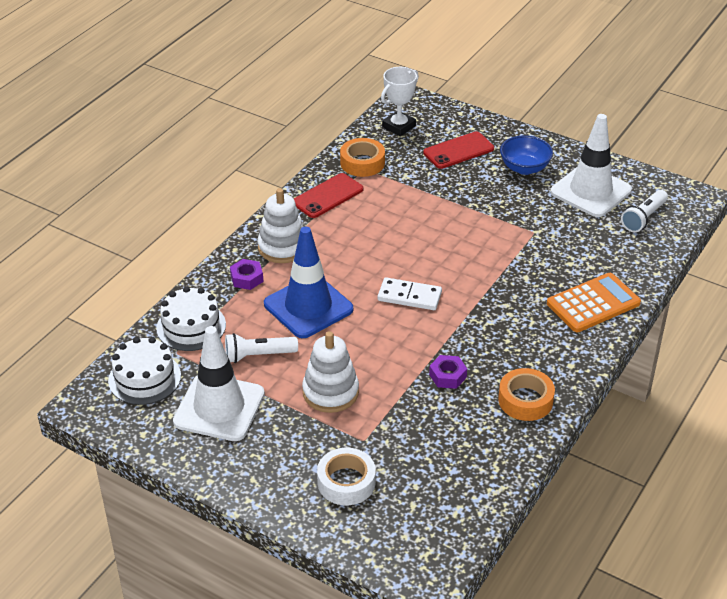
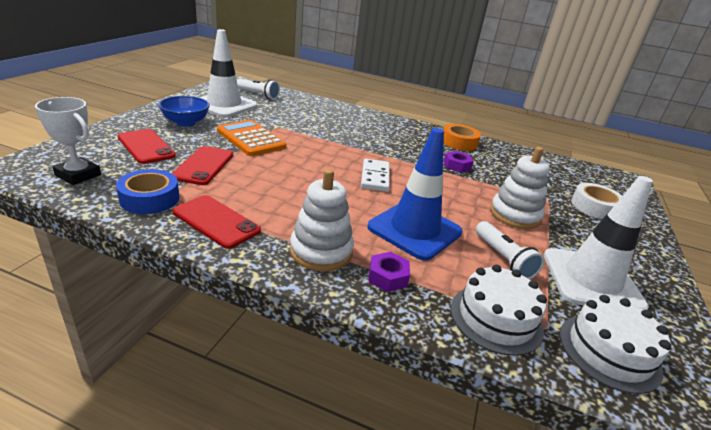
camera: 105 degrees left, 10 degrees down
orange tape [340,138,385,177] -> blue tape [116,169,179,214]
orange calculator [547,273,641,332] -> orange calculator moved to [217,120,286,156]
none -> red phone [172,146,233,185]

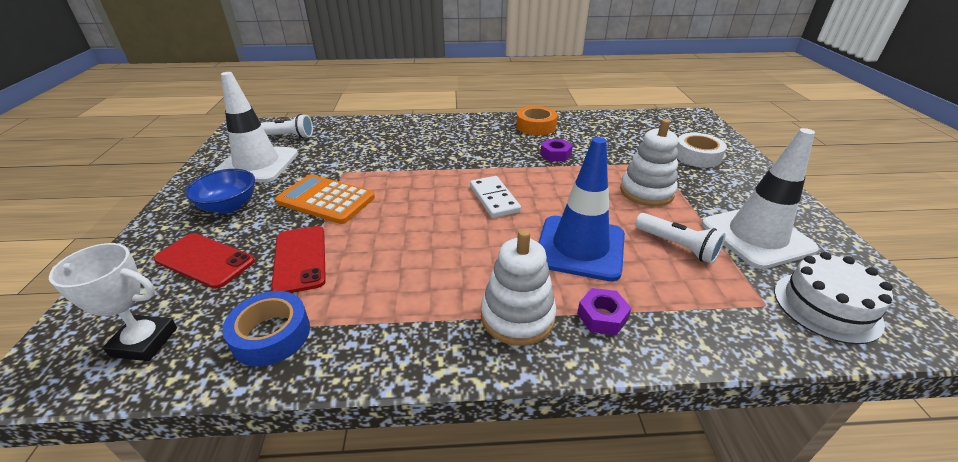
camera: 20 degrees left, 5 degrees up
red phone [173,195,261,249] -> none
white cake [451,265,547,356] -> none

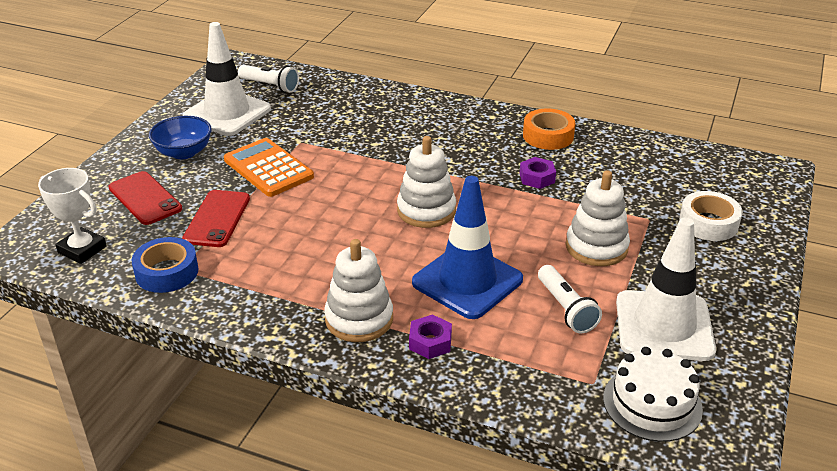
camera: 25 degrees right, 0 degrees up
white domino [470,176,521,218] -> white stacking toy [397,136,456,228]

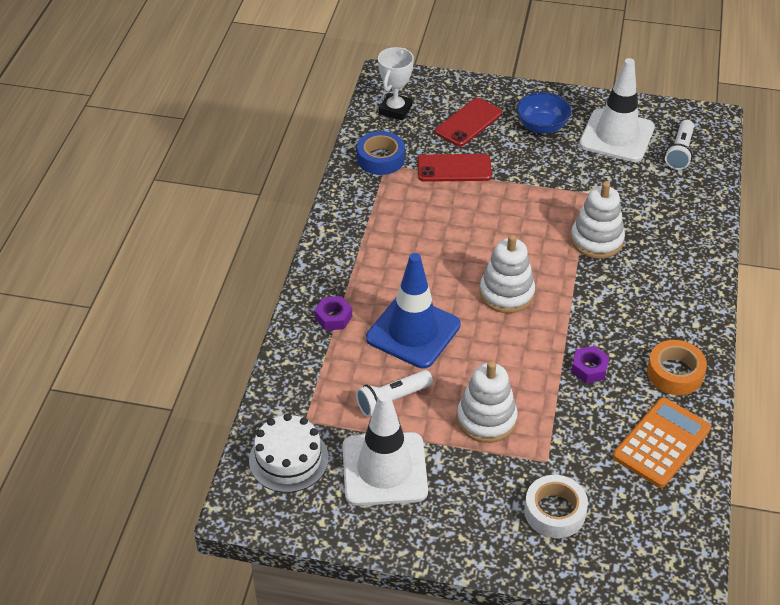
camera: 80 degrees right, 10 degrees up
orange calculator [224,138,314,197] -> orange calculator moved to [613,397,711,488]
white stacking toy [324,239,393,342] -> white stacking toy moved to [571,181,625,259]

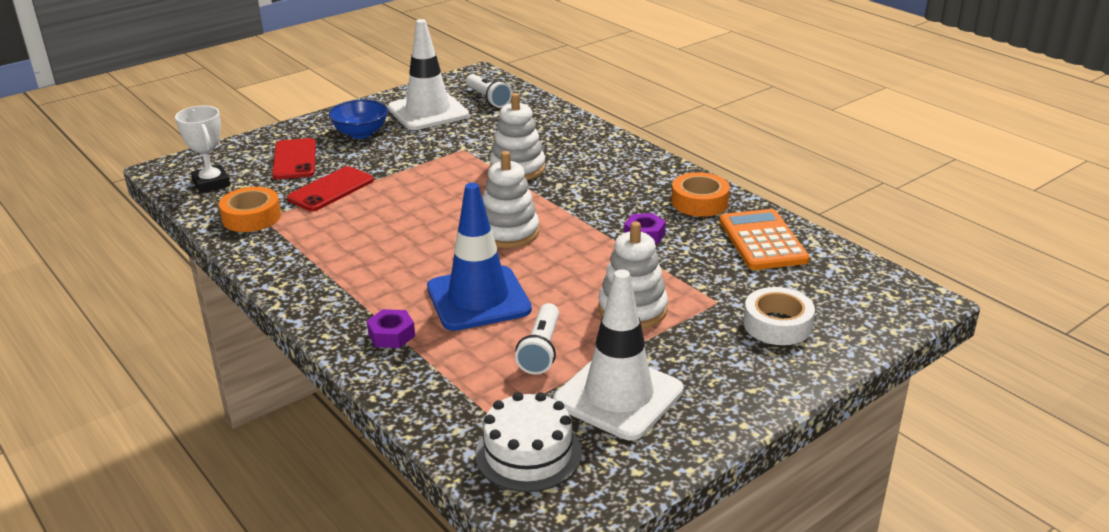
camera: 50 degrees left, 15 degrees down
blue tape [357,131,405,175] -> orange tape [219,187,281,232]

